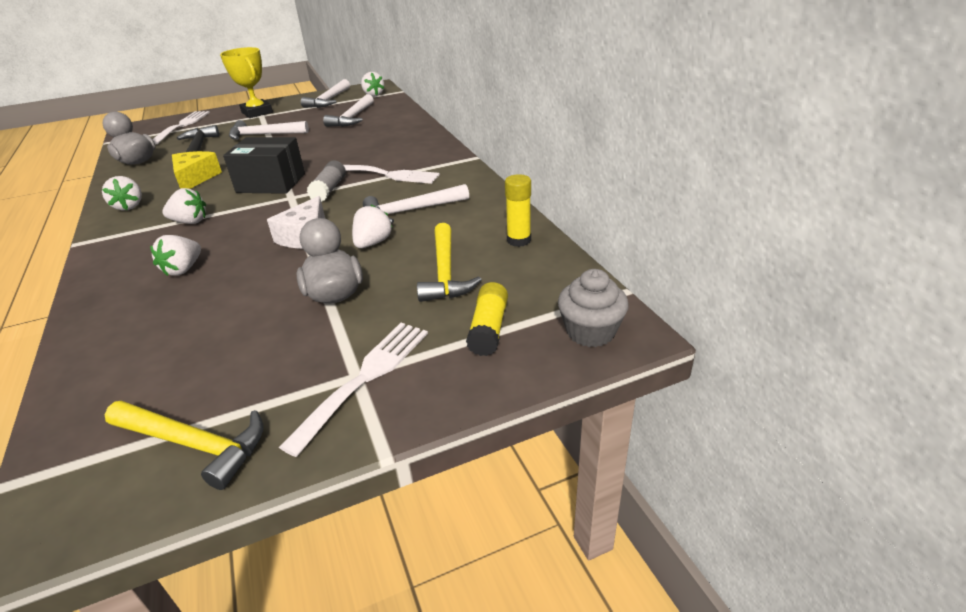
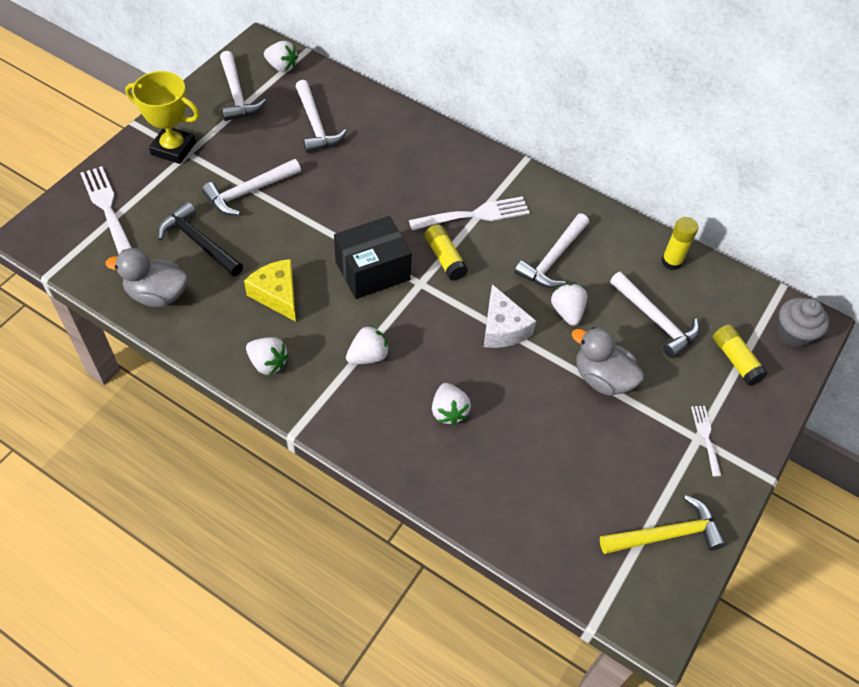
camera: 40 degrees left, 20 degrees up
white fork [279,323,428,457] -> white fork [691,406,721,477], size x0.56
grey glue stick [307,161,346,202] -> yellow glue stick [424,224,468,281]
yellow hammer [417,223,482,302] -> white hammer [610,272,700,358]

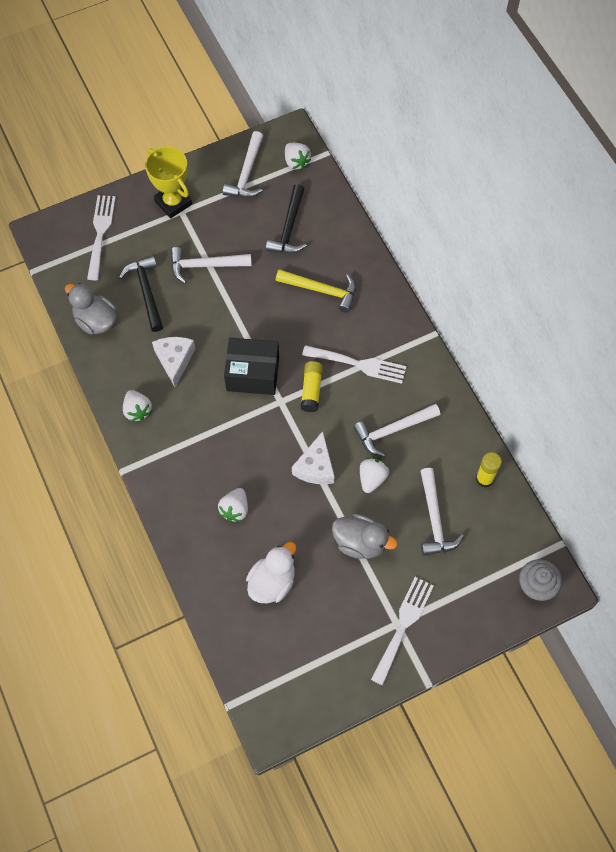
camera: 35 degrees right, 10 degrees up
yellow cheese [244,259,296,322] -> white cheese [152,337,195,387]
white hammer [295,80,347,153] -> black hammer [266,184,307,253]
white strawberry [346,325,389,364] -> none
grey duck [571,327,644,396] -> grey duck turned 135 degrees clockwise [332,514,397,559]
yellow hammer [600,495,726,554] -> yellow hammer moved to [276,269,356,313]
white fork [691,406,721,477] -> white fork [371,577,434,686], size x1.79
yellow glue stick [713,324,768,386] -> none
none -> white duck [246,542,296,603]

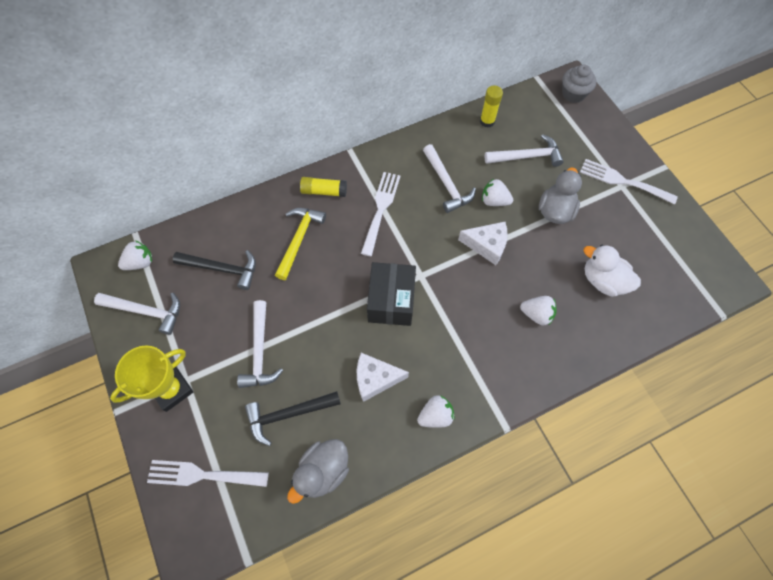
camera: 90 degrees left, 0 degrees up
yellow glue stick [300,361,323,412] -> yellow glue stick moved to [300,177,347,197]

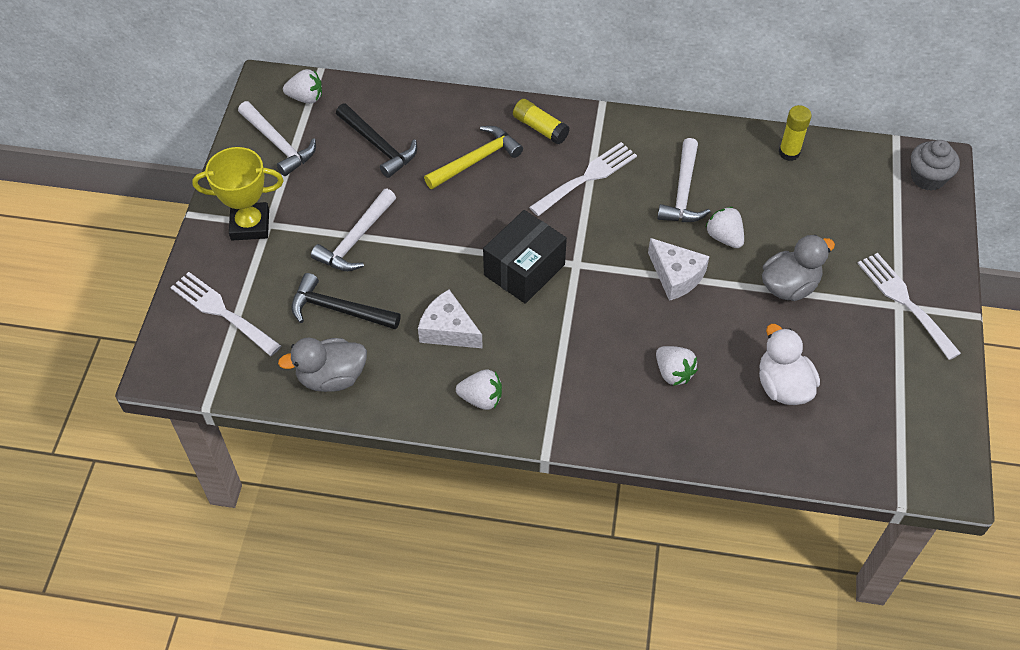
camera: 35 degrees right, 10 degrees down
white hammer [485,134,564,167] -> none

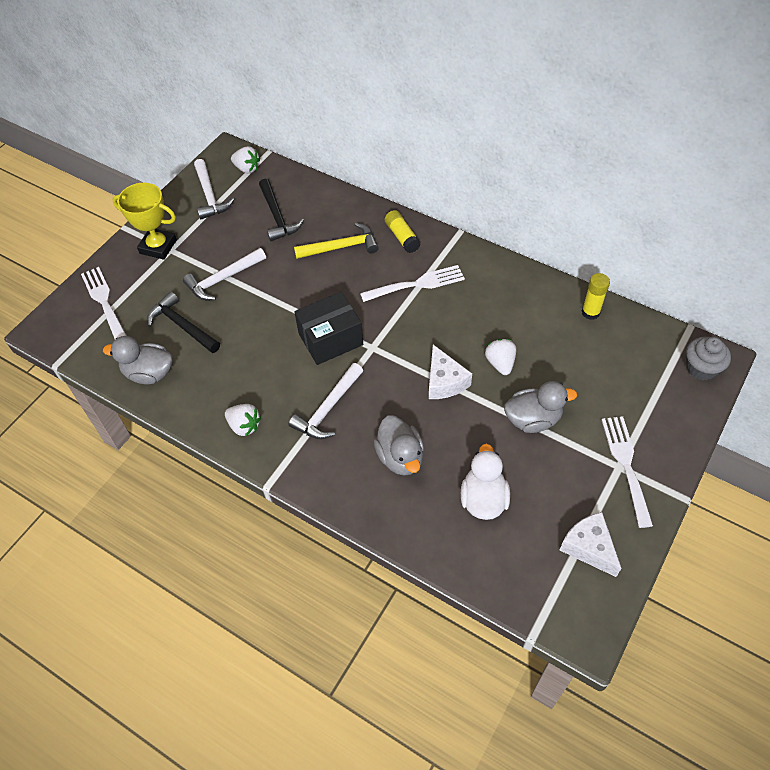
camera: 25 degrees right, 0 degrees up
white cheese [418,290,483,349] -> white cheese moved to [560,512,621,577]
white strawberry [656,346,698,386] -> grey duck [374,416,424,476]
white hammer [657,138,711,222] -> white hammer moved to [289,363,363,439]

